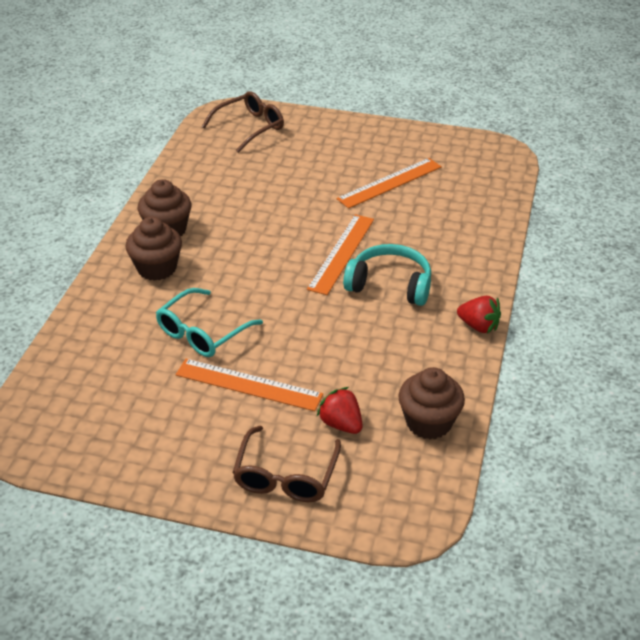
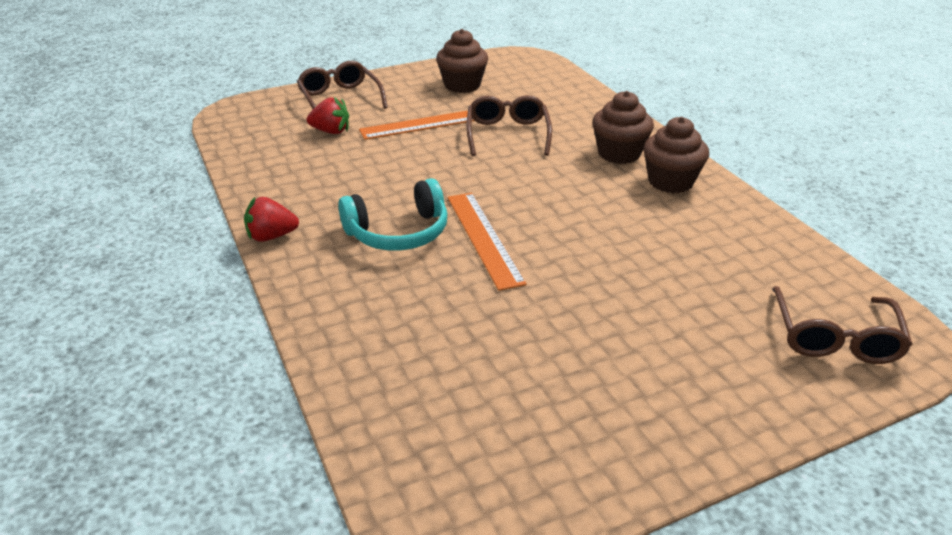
camera: 140 degrees right, 5 degrees down
turquoise glasses [156,288,263,357] -> brown glasses [466,95,552,156]
orange ruler [336,158,442,209] -> none
brown cupcake [398,367,465,439] -> brown cupcake moved to [436,29,488,93]

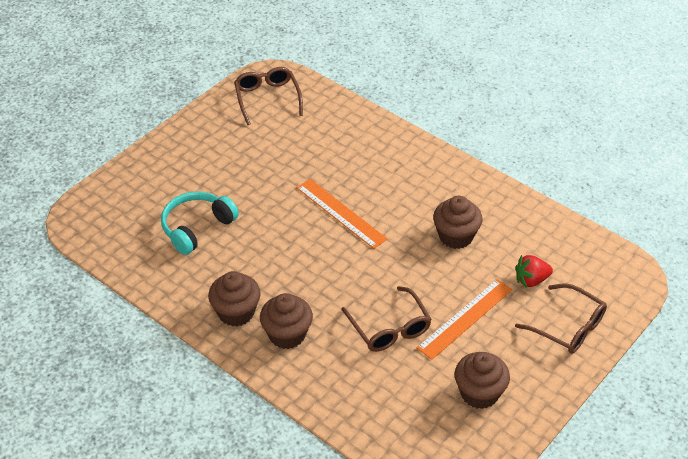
camera: 155 degrees right, 10 degrees up
red strawberry [244,197,299,242] -> none
turquoise headphones [338,178,447,250] -> turquoise headphones moved to [161,191,239,255]
brown glasses [772,286,913,364] -> brown glasses moved to [234,67,303,125]
none -> brown cupcake [433,196,482,249]

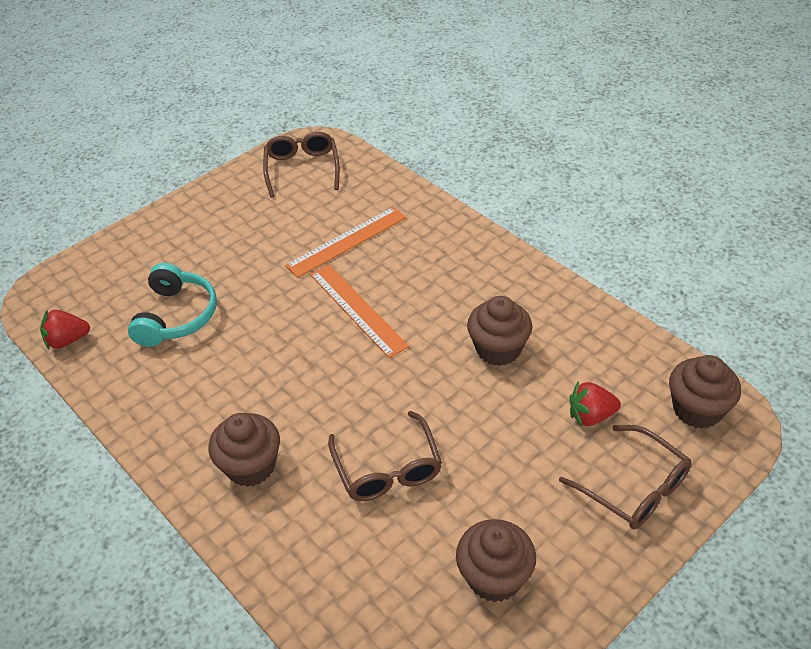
camera: 10 degrees right, 0 degrees up
turquoise headphones [161,191,239,255] -> turquoise headphones turned 135 degrees clockwise [128,263,217,347]
brown cupcake [208,271,261,326] -> brown cupcake moved to [669,355,741,429]
orange ruler [417,279,512,360] -> orange ruler moved to [285,207,406,278]
none -> red strawberry [40,310,90,349]

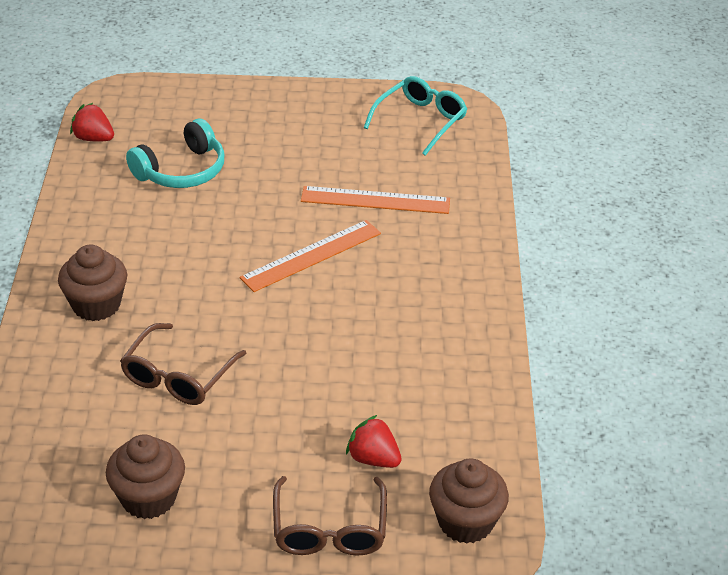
camera: 40 degrees right, 5 degrees down
brown glasses [263,132,340,198] -> turquoise glasses [363,76,467,156]
orange ruler [310,265,409,358] -> orange ruler turned 45 degrees clockwise [240,220,381,292]
brown cupcake [467,296,532,366] -> none

